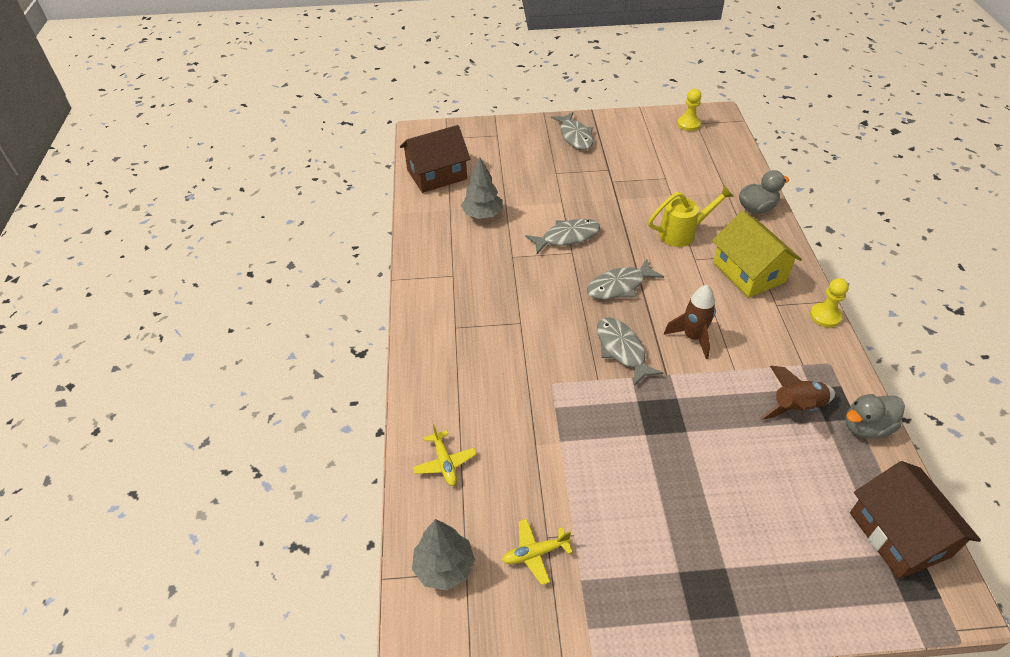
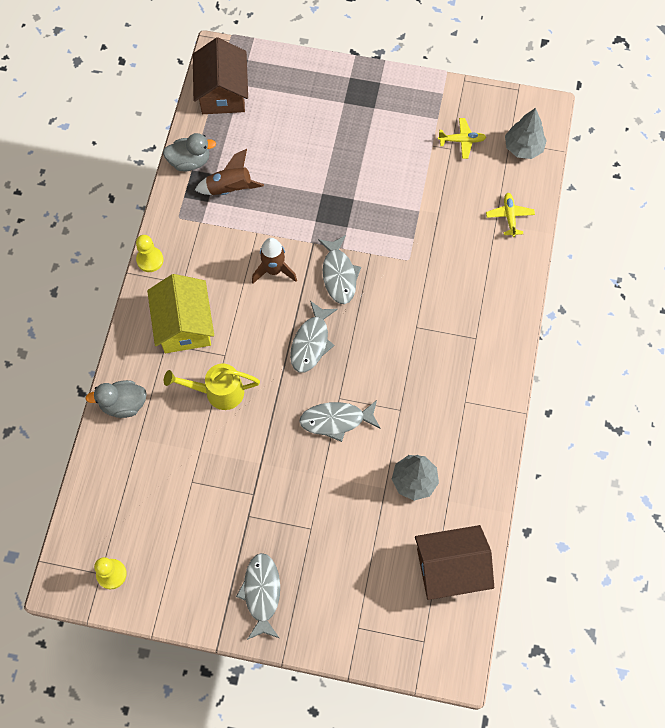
camera: 165 degrees left, 20 degrees up
grey fish [587,259,664,299] -> grey fish turned 120 degrees clockwise [290,301,338,373]

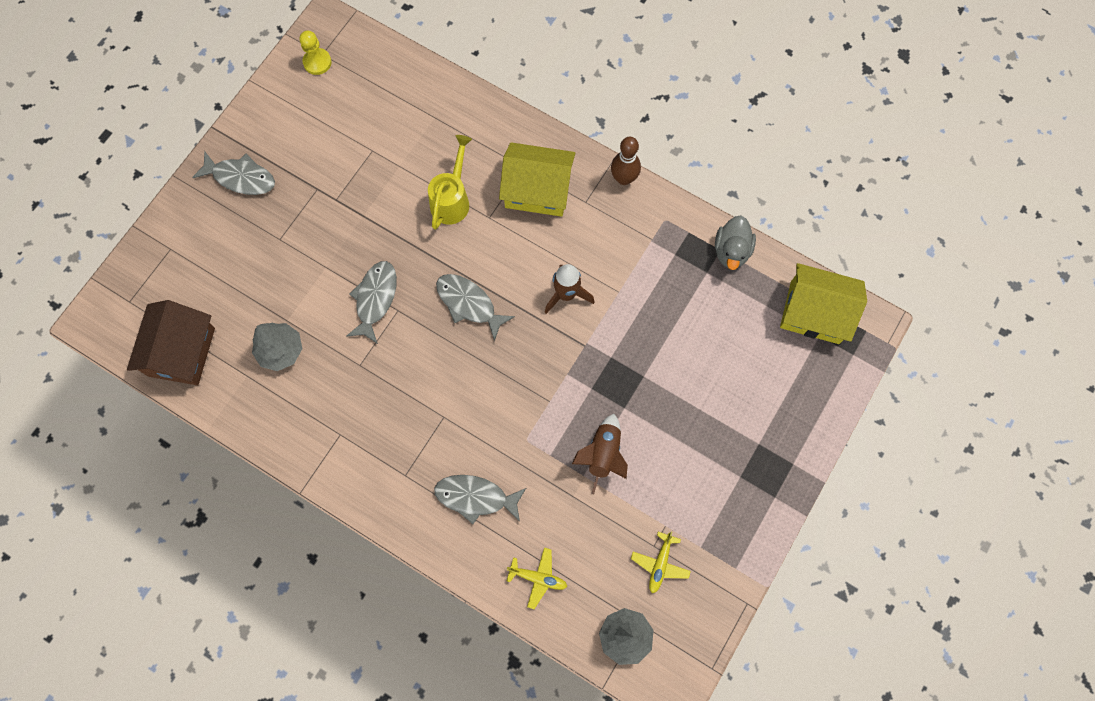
camera: 110 degrees right, 5 degrees up
grey duck [85,380,147,418] -> none
yellow pawn [136,235,163,272] -> brown bowling pin [611,137,641,185]
brown house [193,37,248,114] -> yellow house [780,263,867,344]
brown rocket [195,149,264,195] -> brown rocket moved to [572,414,628,494]
grey fish [318,235,361,304] -> grey fish moved to [434,475,526,524]

